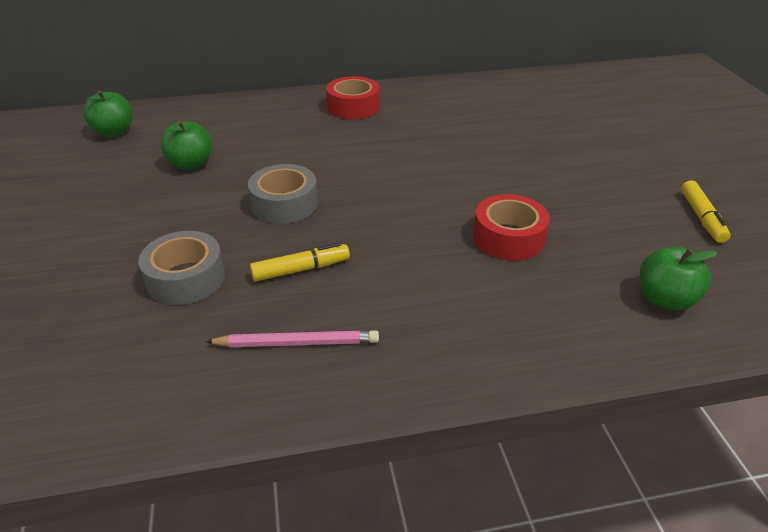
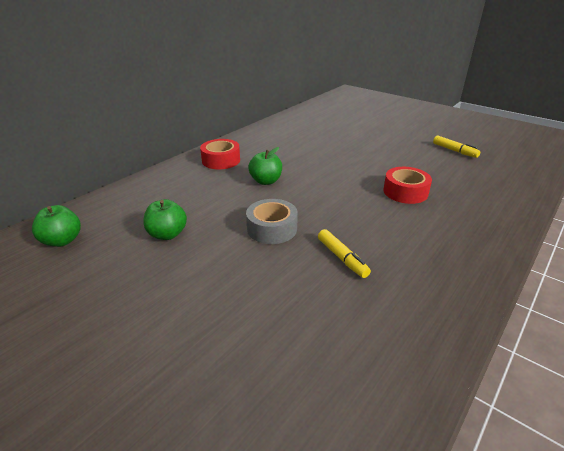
camera: 40 degrees left, 5 degrees down
grey tape [138,231,225,305] -> none
pink pencil [205,330,379,347] -> none
yellow marker [250,242,350,281] -> yellow marker turned 120 degrees clockwise [318,229,371,278]
green apple [640,247,718,311] -> green apple moved to [249,147,282,185]

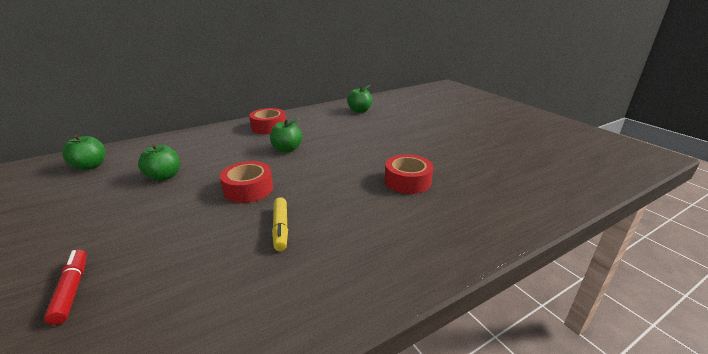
camera: 20 degrees right, 5 degrees down
grey tape [246,199,298,244] -> red tape [220,161,273,203]
yellow marker [433,136,480,158] -> none
none -> red marker [44,250,87,325]
none -> green apple [347,85,372,113]

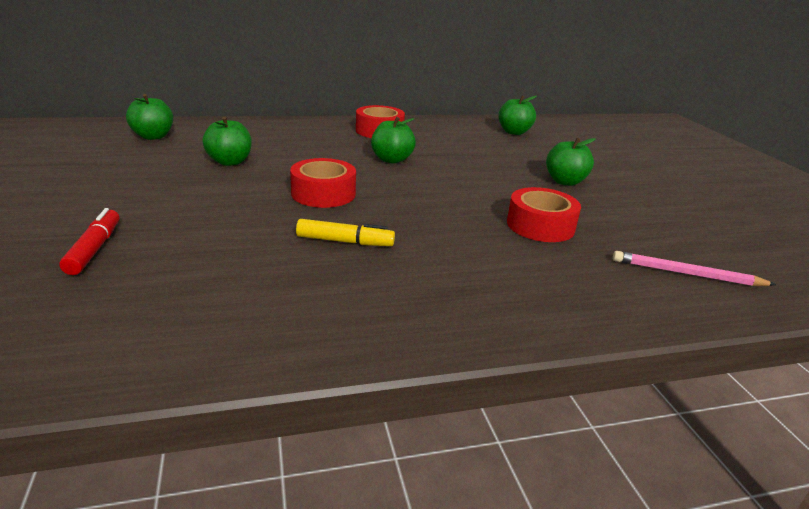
camera: 15 degrees right, 0 degrees up
yellow marker [272,197,288,251] -> yellow marker turned 90 degrees counterclockwise [296,219,395,246]
none -> green apple [546,138,596,186]
none -> pink pencil [613,251,776,286]

